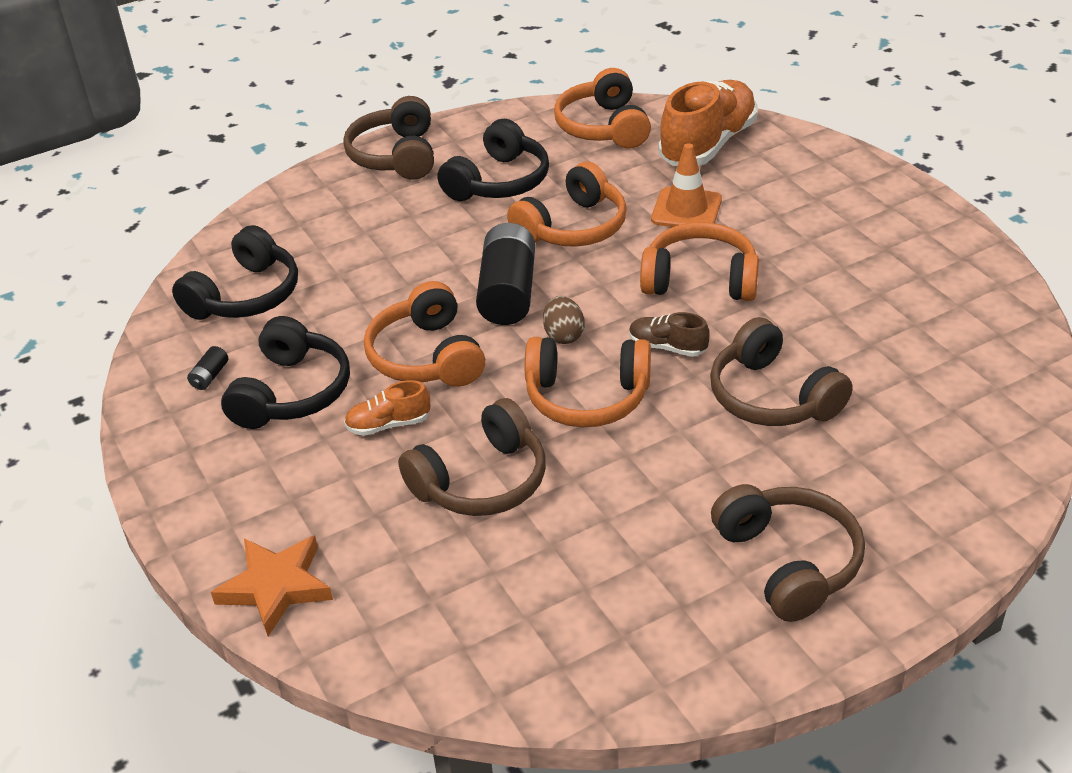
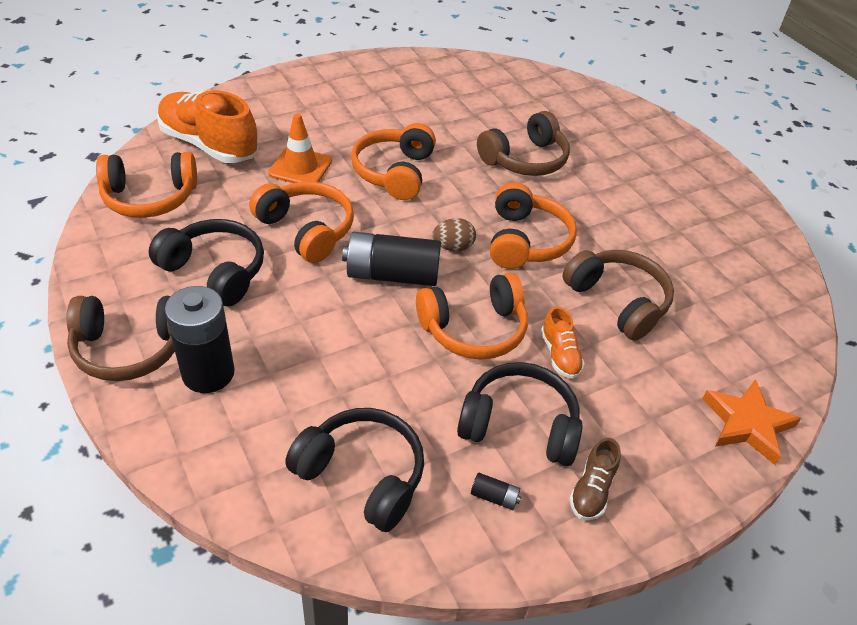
camera: 95 degrees left, 5 degrees up
brown shoe [629,312,710,357] -> brown shoe moved to [569,438,621,520]
brown headphones [711,484,865,622] -> none
none -> black battery [165,286,235,393]

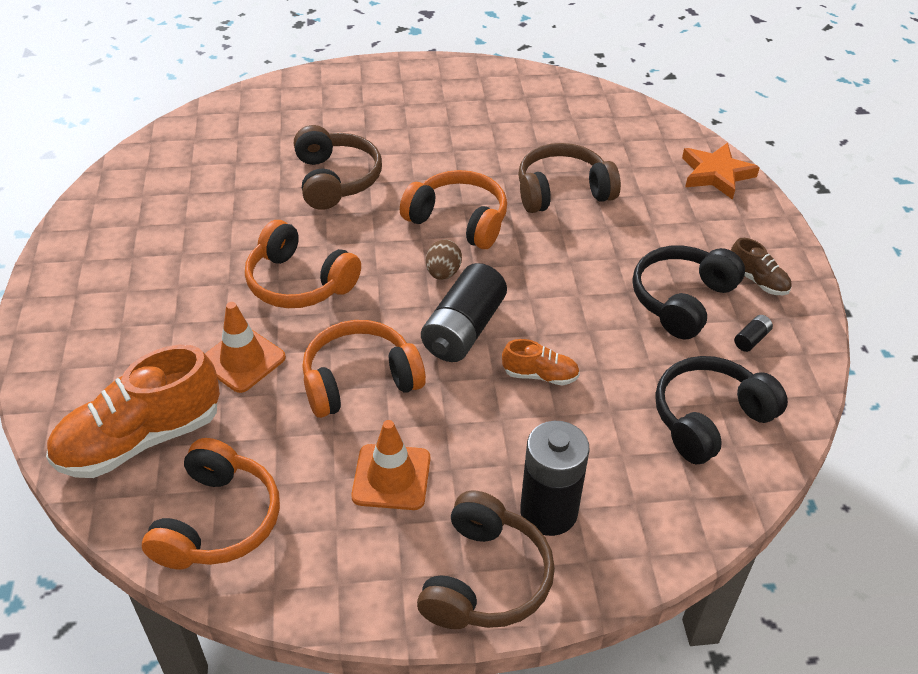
camera: 65 degrees left, 0 degrees up
black headphones [149,219,264,306] -> orange traffic cone [351,420,430,510]
orange headphones [416,273,528,359] -> none
orange shoe [541,306,585,379] -> orange shoe moved to [502,339,580,386]

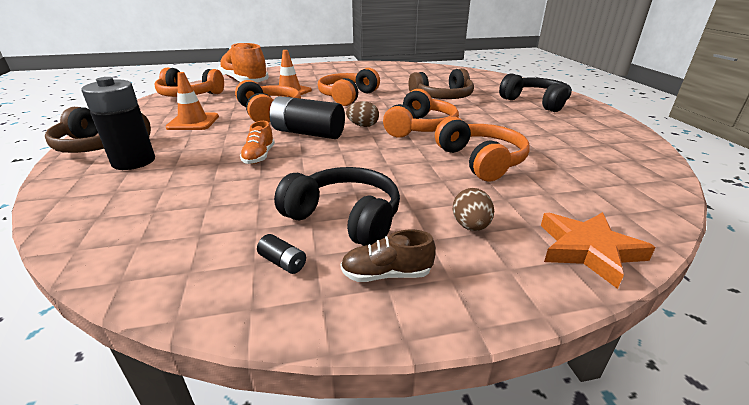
camera: 85 degrees right, 15 degrees down
brown headphones [518,143,621,213] -> orange headphones [435,117,530,182]
black headphones [655,356,788,464] -> black headphones moved to [499,73,572,112]
brown shoe [731,238,791,295] -> brown shoe turned 45 degrees clockwise [341,230,436,282]
none -> brown egg [453,188,494,231]

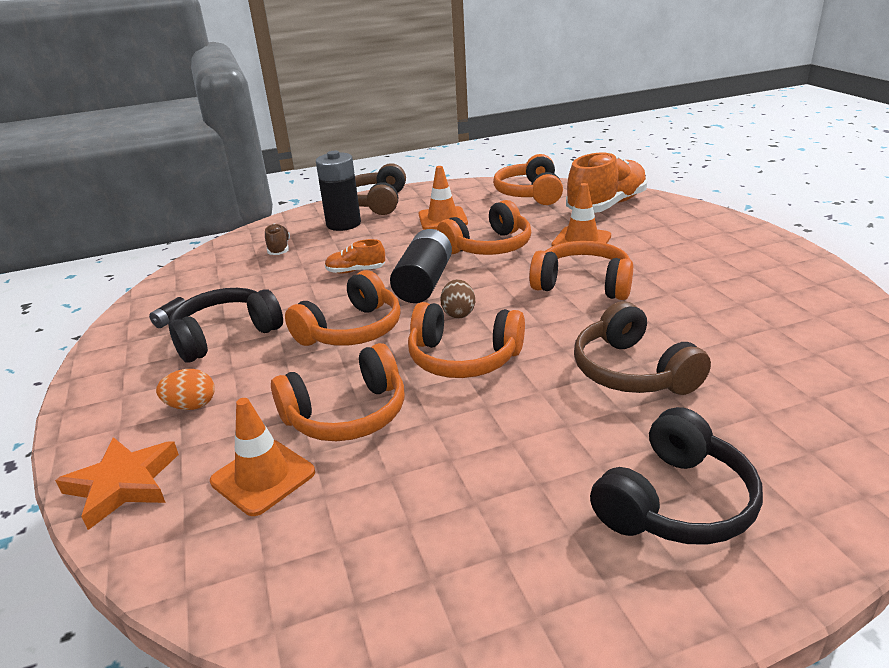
camera: 85 degrees right, 0 degrees up
black headphones [274,167,400,246] -> black headphones turned 150 degrees counterclockwise [168,288,283,363]
brown shoe [341,230,436,282] -> brown shoe moved to [265,224,290,255]
brown egg [453,188,494,231] -> orange egg [156,369,215,410]
none -> orange traffic cone [210,398,315,516]
none -> orange headphones [285,270,401,346]

